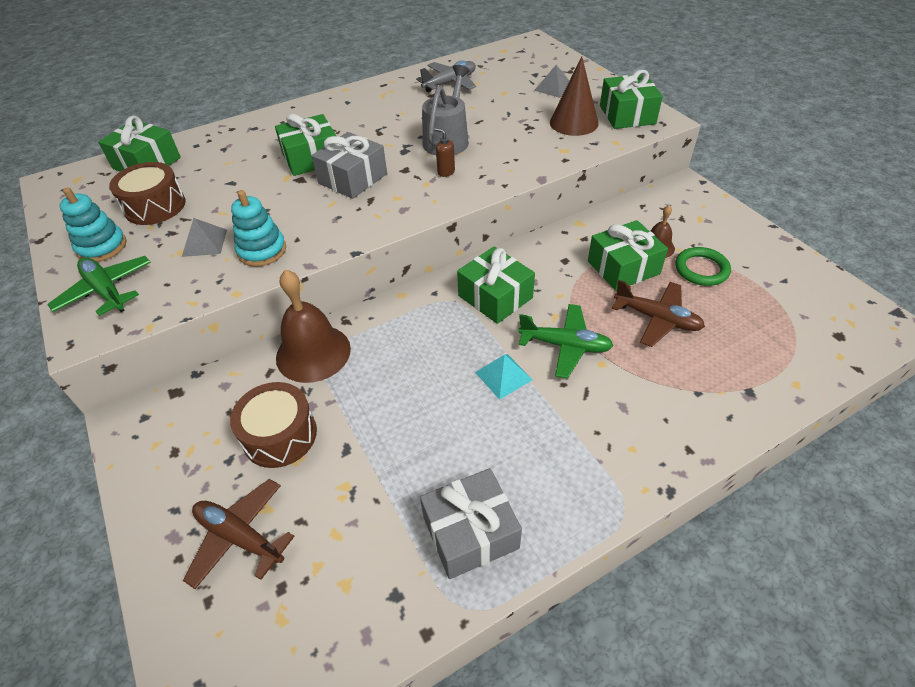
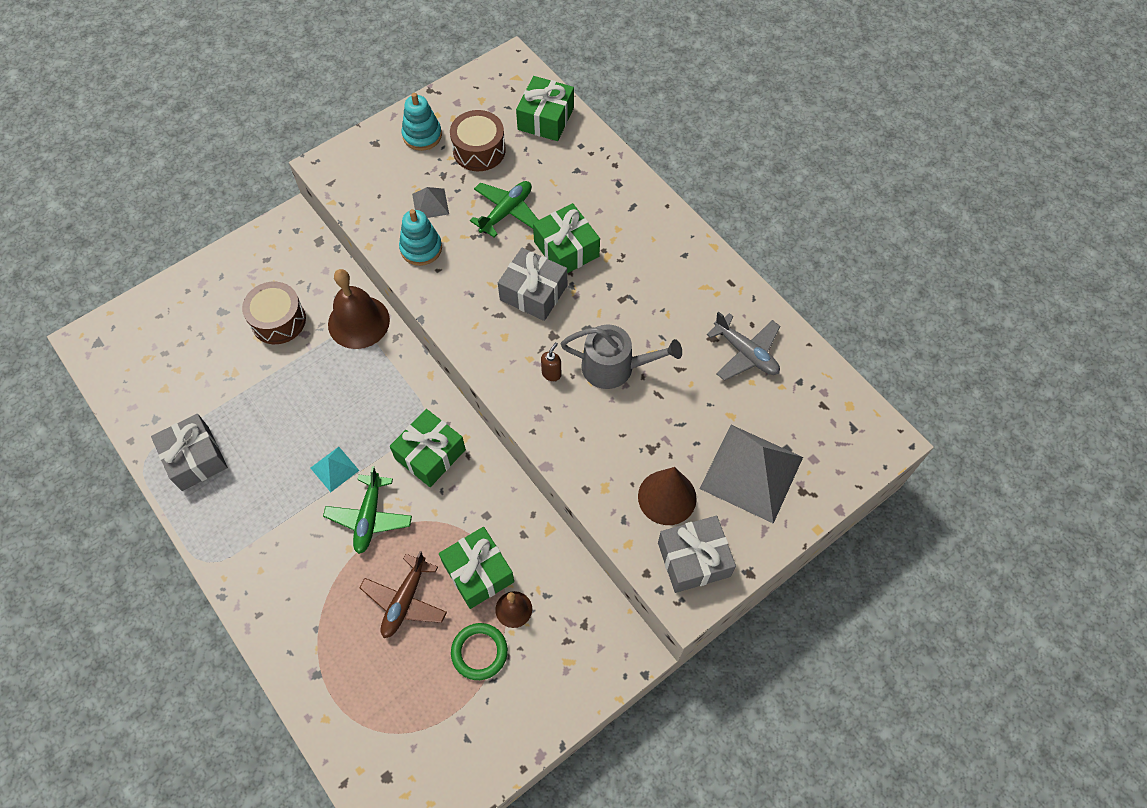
camera: 80 degrees right, 15 degrees up
green plane [47,256,151,316] -> green plane moved to [470,181,538,238]
brown plane [183,479,295,589] -> none
grey pyramid [534,65,569,98] -> grey pyramid [699,425,803,524], size x2.11
green gift [600,70,663,129] -> grey gift [658,516,736,593]

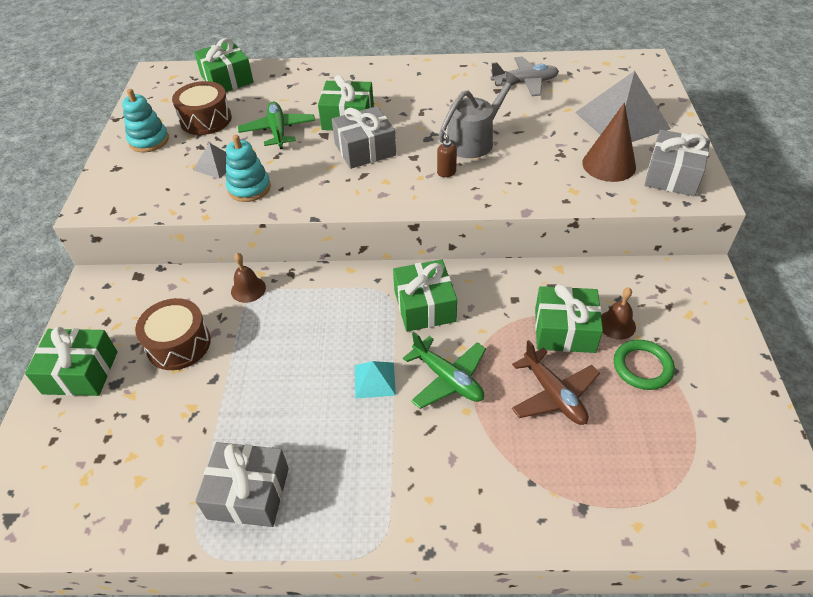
camera: 50 degrees left, 15 degrees down
brown bell [328,269,390,349] -> brown bell [231,253,266,303], size x0.52
none -> green gift [25,327,117,396]

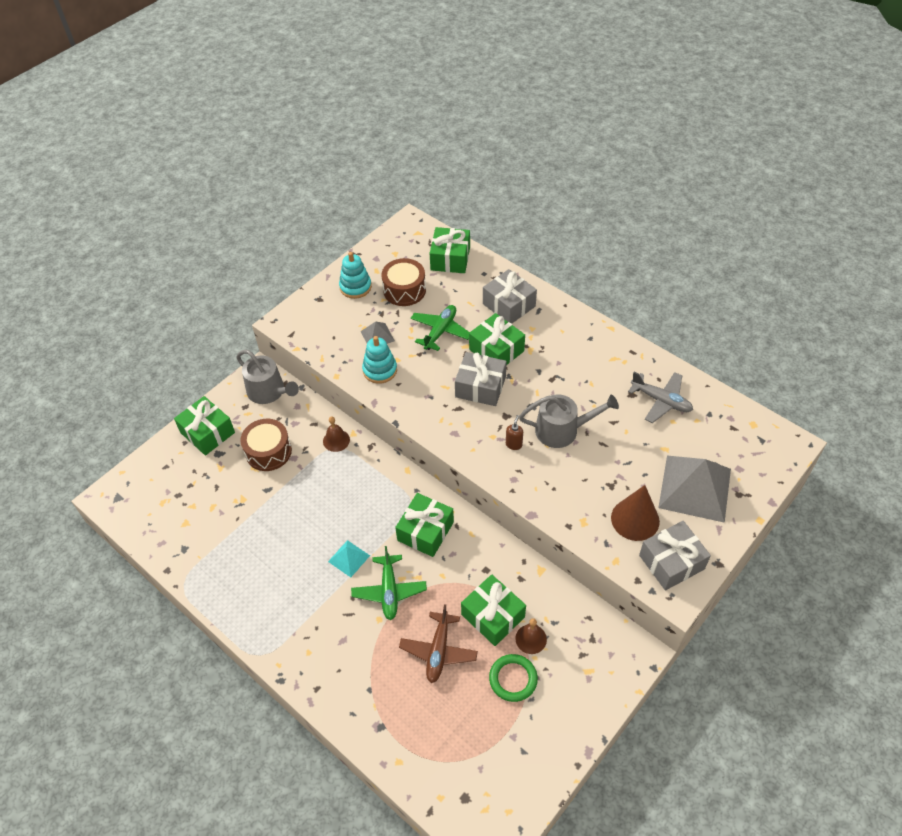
camera: 40 degrees right, 5 degrees up
grey gift [195,442,289,527] -> grey gift moved to [483,269,537,324]
none -> grey watering can [236,350,299,404]

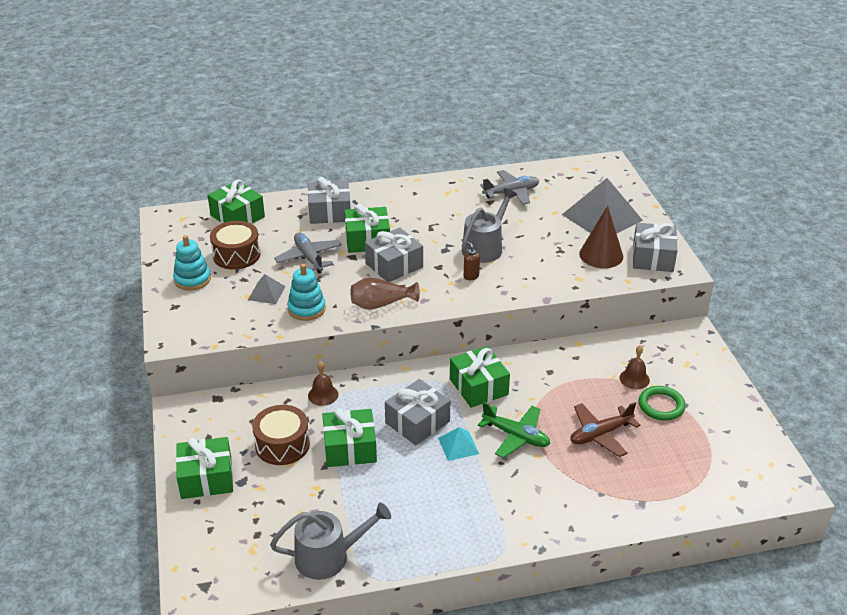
camera: 55 degrees left, 15 degrees down
grey watering can [236,350,299,404] -> grey watering can moved to [270,502,391,580]
brown plane [399,604,478,683] -> brown plane turned 105 degrees clockwise [571,402,640,457]
green plane [410,305,470,351] -> grey plane [274,232,342,273]
green gift [461,574,526,646] -> green gift moved to [322,408,377,467]
none -> brown vase [351,277,420,310]
none -> grey gift [385,379,450,445]

